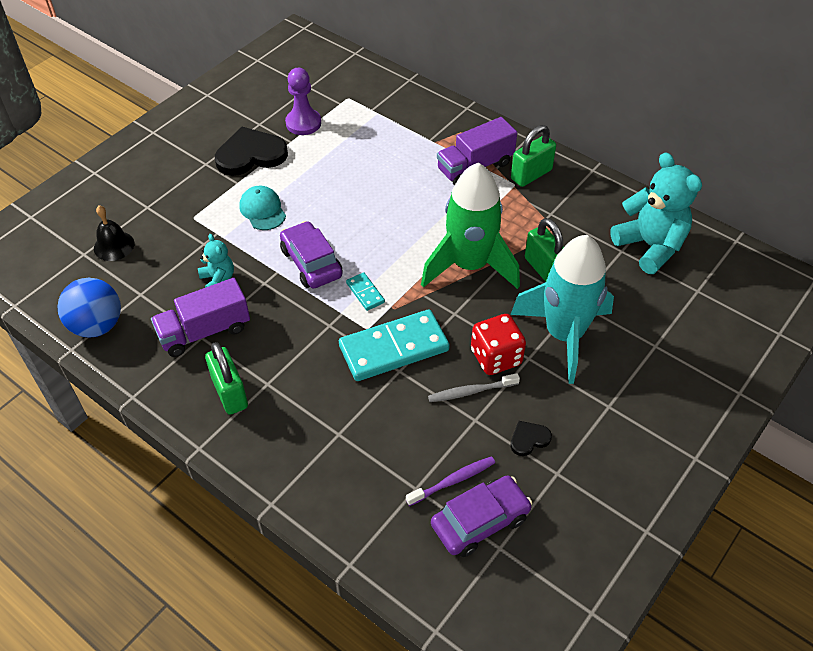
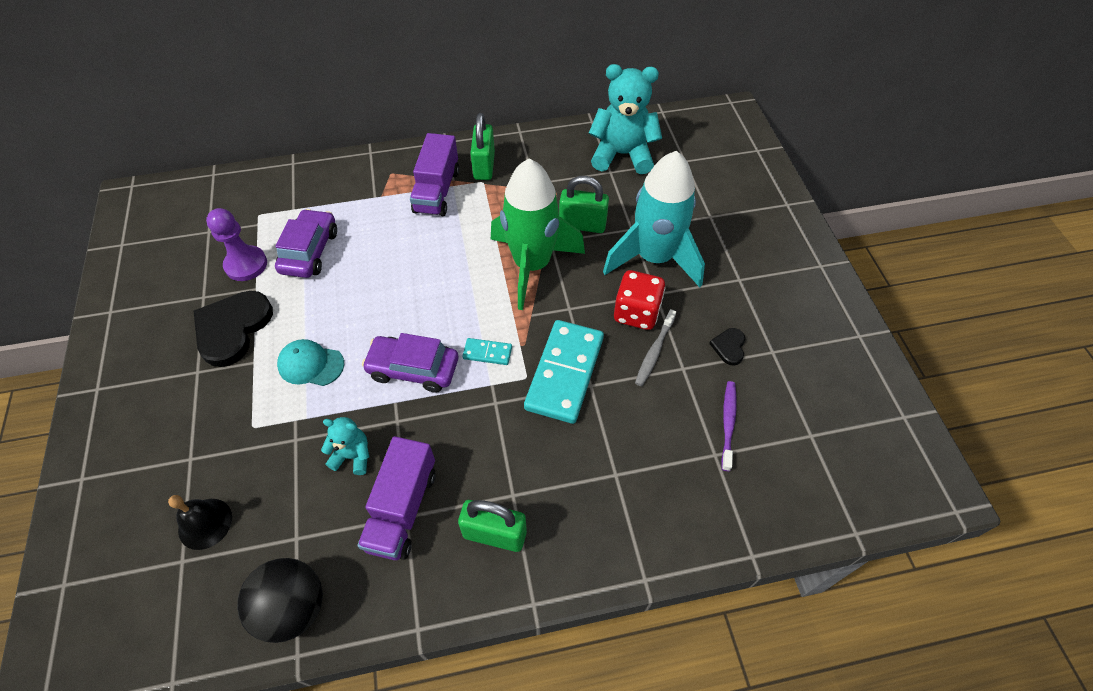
camera: 50 degrees left, 5 degrees up
blue ball [58,278,121,338] -> black ball [237,558,323,643]
purple car [431,475,532,557] -> purple car moved to [275,209,337,278]

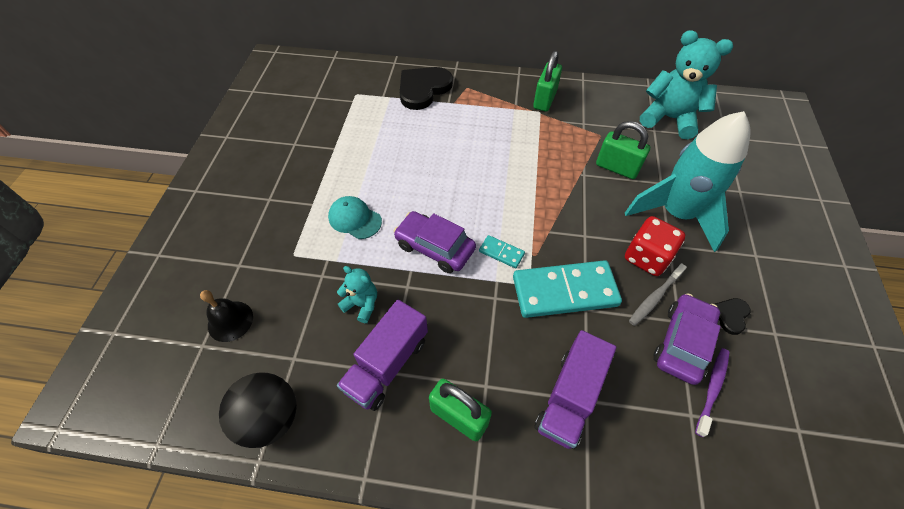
camera: 20 degrees right, 0 degrees up
black heart [193,291,273,367] -> black heart moved to [400,67,453,110]
purple pawn [206,208,267,281] -> none
purple car [275,209,337,278] -> purple car moved to [653,293,721,385]
purple truck [410,133,459,216] -> purple truck moved to [534,330,616,449]
green rocket [491,158,585,310] -> none
turquoise domino [524,320,604,424] -> turquoise domino turned 45 degrees clockwise [513,260,622,318]

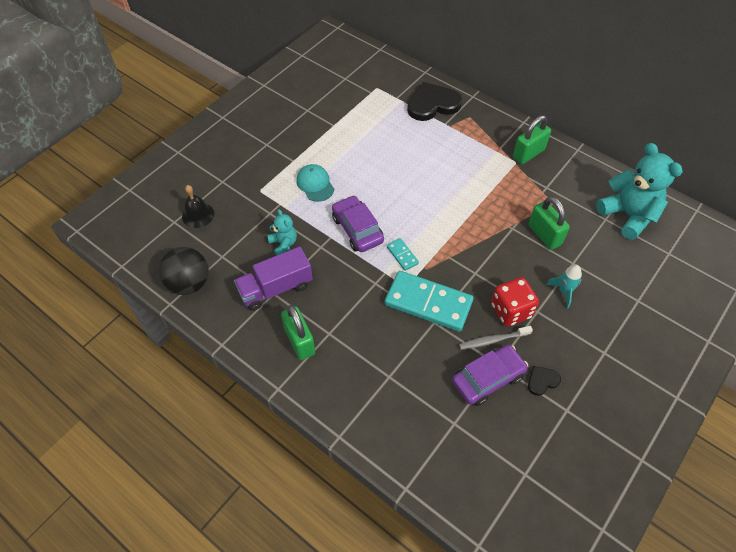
camera: 30 degrees right, 0 degrees up
purple truck [534,330,616,449] -> none
turquoise rocket [625,111,751,252] -> turquoise rocket [546,265,582,309], size x0.41
purple toothbrush [695,348,730,437] -> none

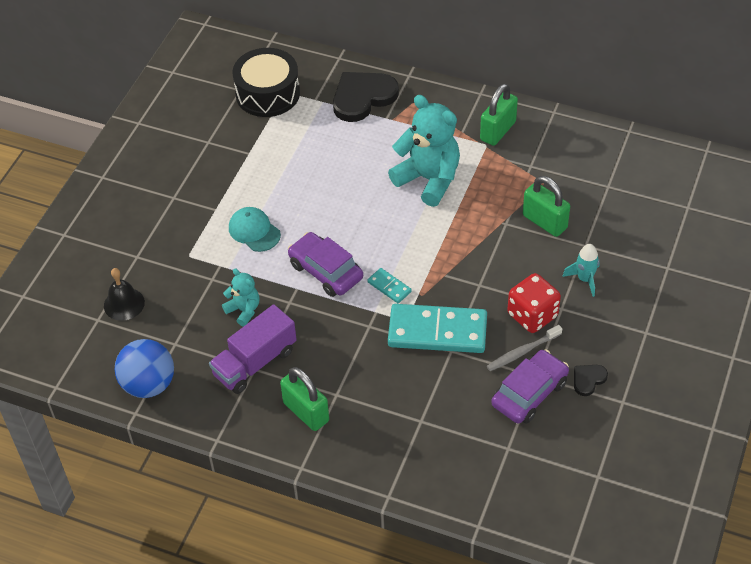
camera: 15 degrees left, 5 degrees down
black ball [159,247,209,295] -> blue ball [115,339,174,398]
turquoise teddy bear [596,143,683,240] -> turquoise teddy bear moved to [388,95,460,207]
none -> black drum [232,48,300,117]

